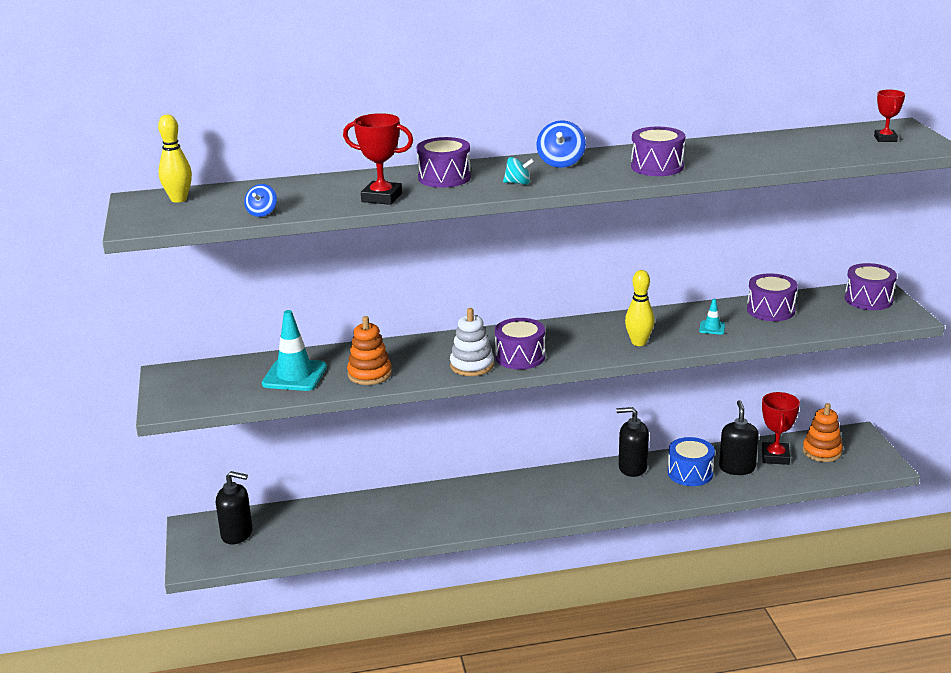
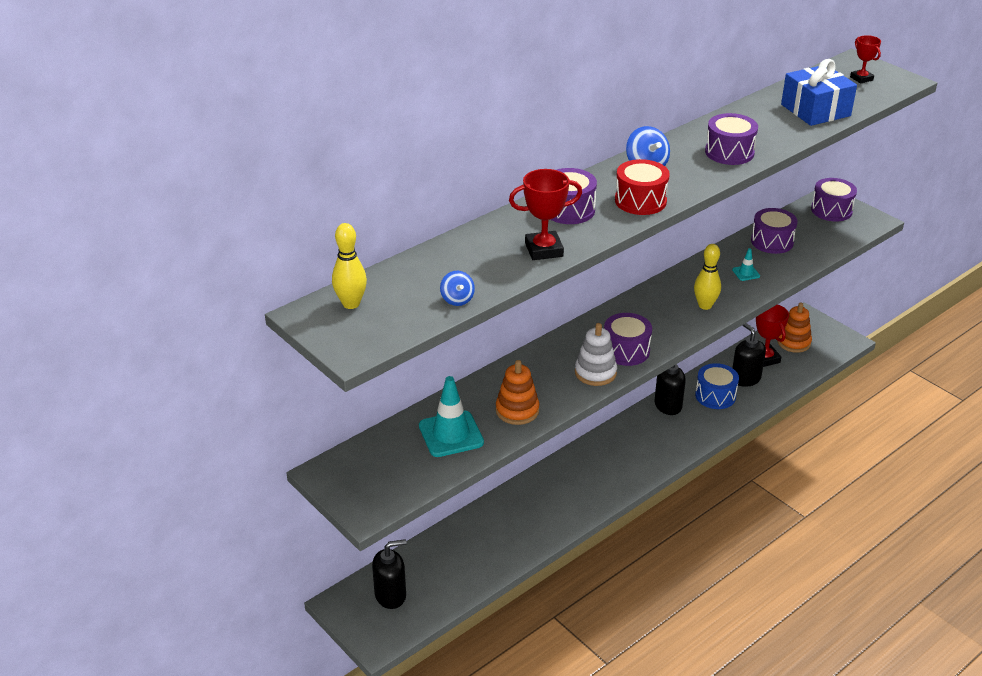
camera: 30 degrees left, 10 degrees up
turquoise spinning top [503,157,534,185] -> red drum [615,159,670,215]
none -> blue gift [781,59,857,126]

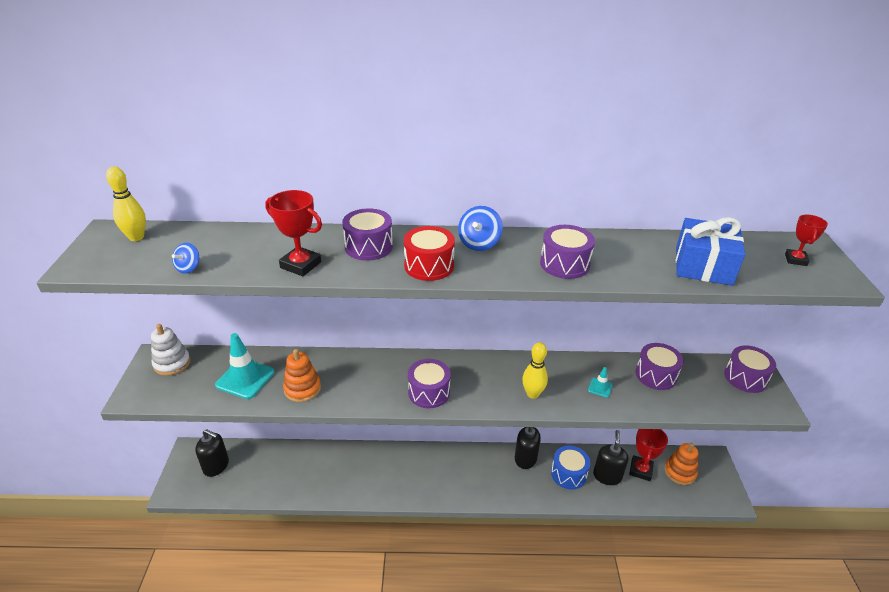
camera: 40 degrees right, 0 degrees up
white stacking toy [575,323,617,386] -> white stacking toy moved to [151,324,191,376]

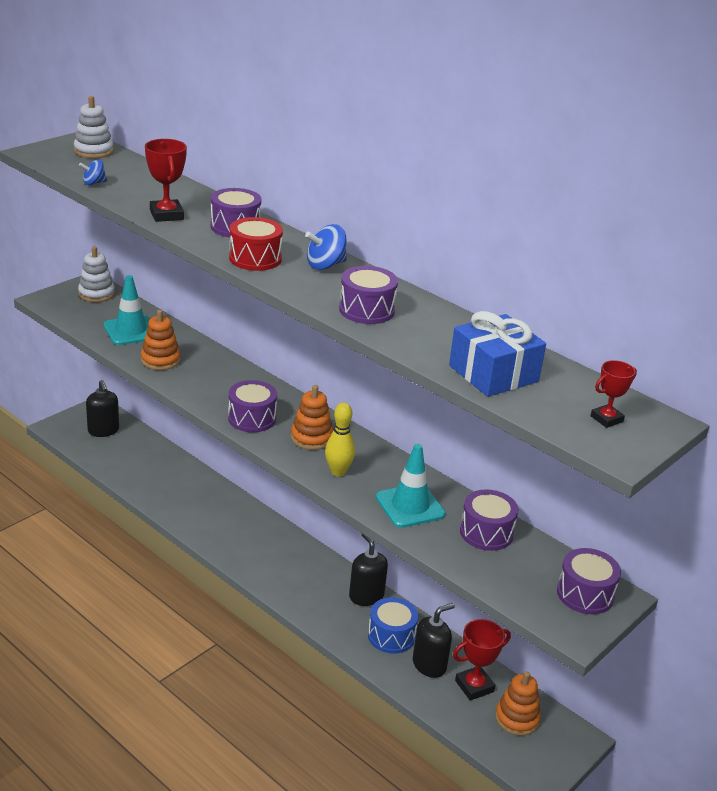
camera: 40 degrees right, 5 degrees down
yellow bowling pin [106,167,146,241] -> white stacking toy [74,96,114,158]
turquoise traffic cone [588,367,613,398] -> turquoise traffic cone [376,444,446,528], size x2.12
none -> orange stacking toy [291,385,333,450]

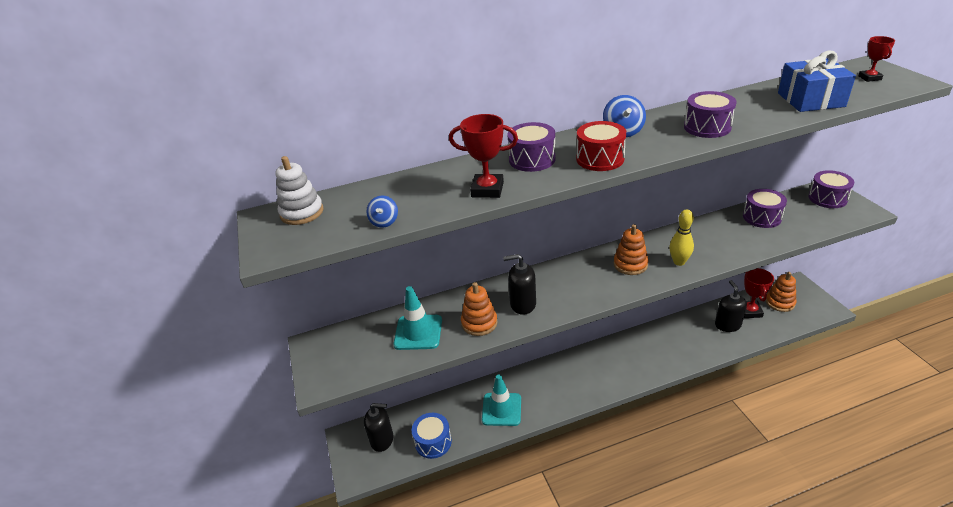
camera: 55 degrees left, 5 degrees up
white stacking toy [78,246,115,302] -> none
purple drum [228,380,277,432] -> none
black soap dispenser [349,534,388,606] -> black soap dispenser moved to [503,254,536,315]
blue drum [368,597,418,654] -> blue drum moved to [412,413,452,459]
turquoise traffic cone [376,444,446,528] -> turquoise traffic cone moved to [482,374,521,426]

